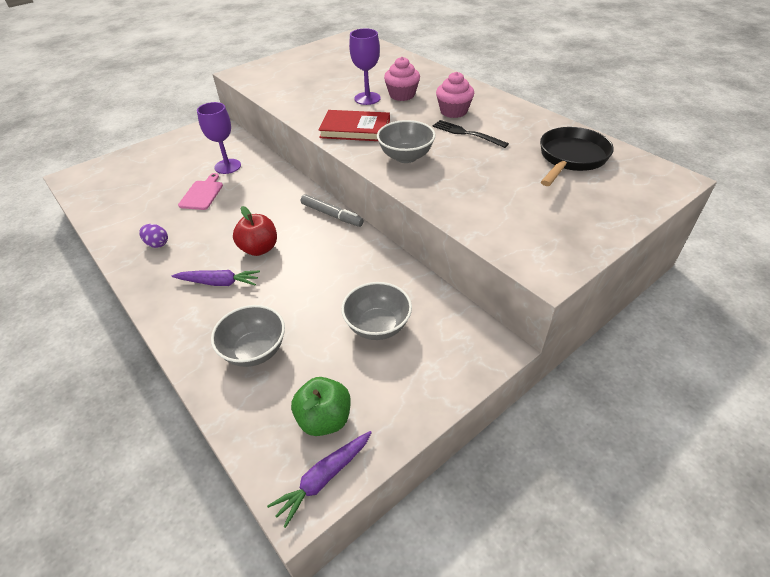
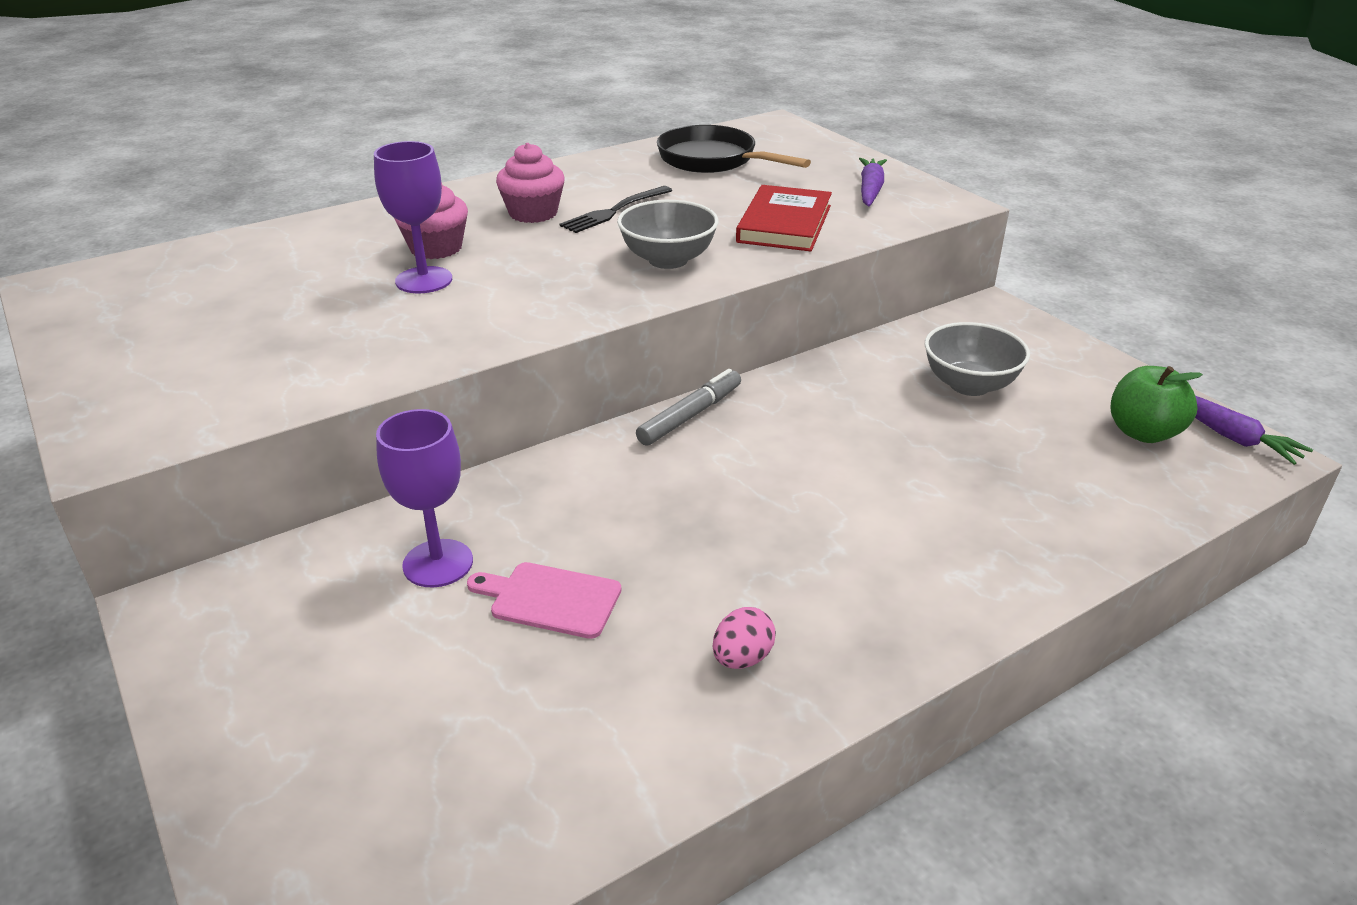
camera: 85 degrees left, 10 degrees down
purple egg [139,224,168,248] -> pink egg [713,607,776,669]
purple carrot [172,270,260,286] -> purple carrot moved to [859,158,887,206]
grey bowl [211,305,285,367] -> none
red apple [233,206,277,256] -> none
red book [318,110,390,141] -> red book moved to [736,185,832,251]

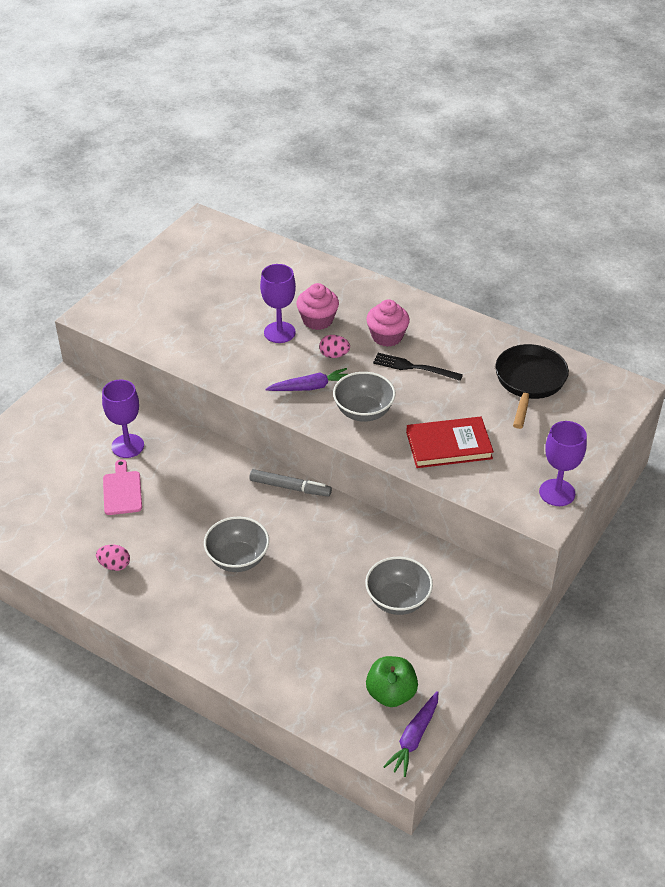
camera: 65 degrees right, 10 degrees up
purple carrot [859,158,887,206] -> purple carrot moved to [265,368,348,391]
none -> grey bowl [204,516,269,572]
none -> pink egg [319,335,350,358]
none -> purple goblet [539,421,587,506]

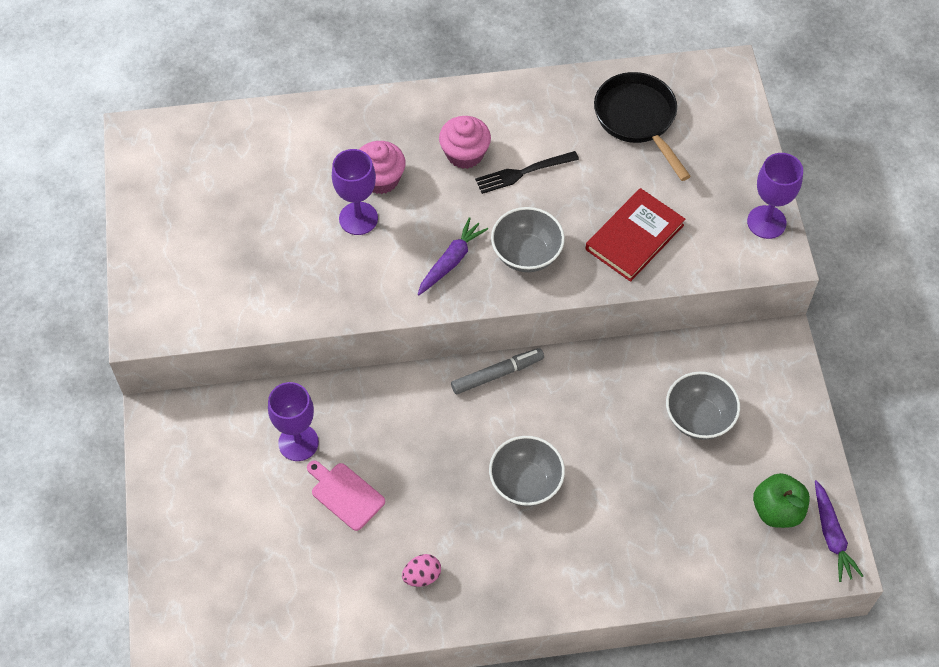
camera: 40 degrees left, 15 degrees up
pink egg [319,335,350,358] -> none

